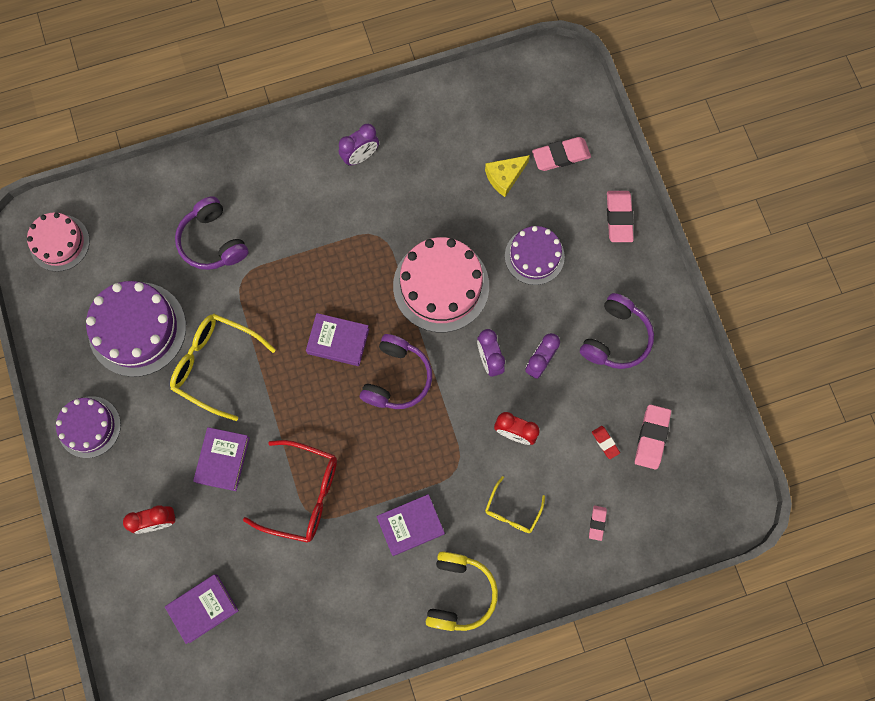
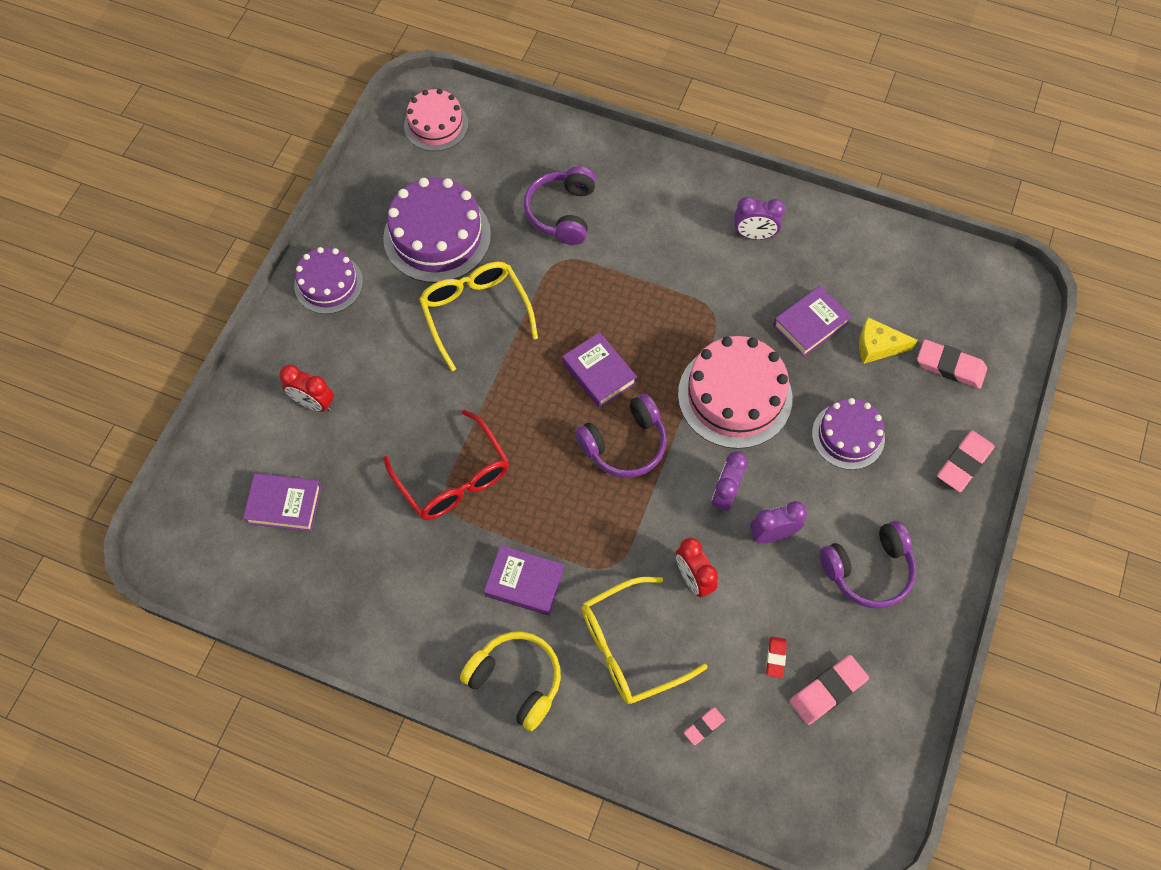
camera: 40 degrees right, 10 degrees down
purple book [193,427,250,491] -> purple book moved to [773,285,852,357]
yellow headphones [426,551,498,631] -> yellow headphones turned 105 degrees counterclockwise [460,631,561,731]
yellow glasses [485,476,545,533] -> yellow glasses [582,577,708,704], size x1.77

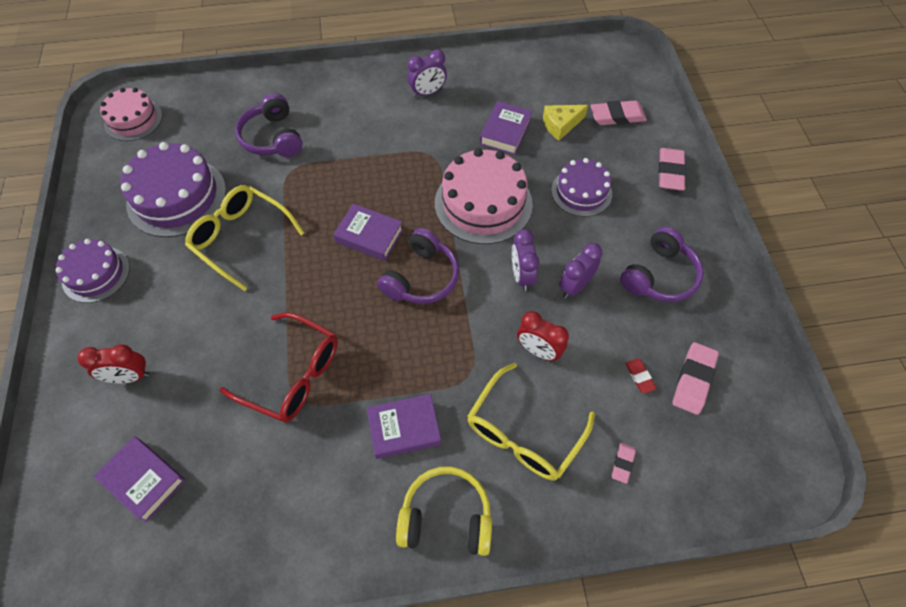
camera: 30 degrees left, 5 degrees down
purple book [243,473,322,531] -> purple book turned 60 degrees clockwise [93,436,185,522]

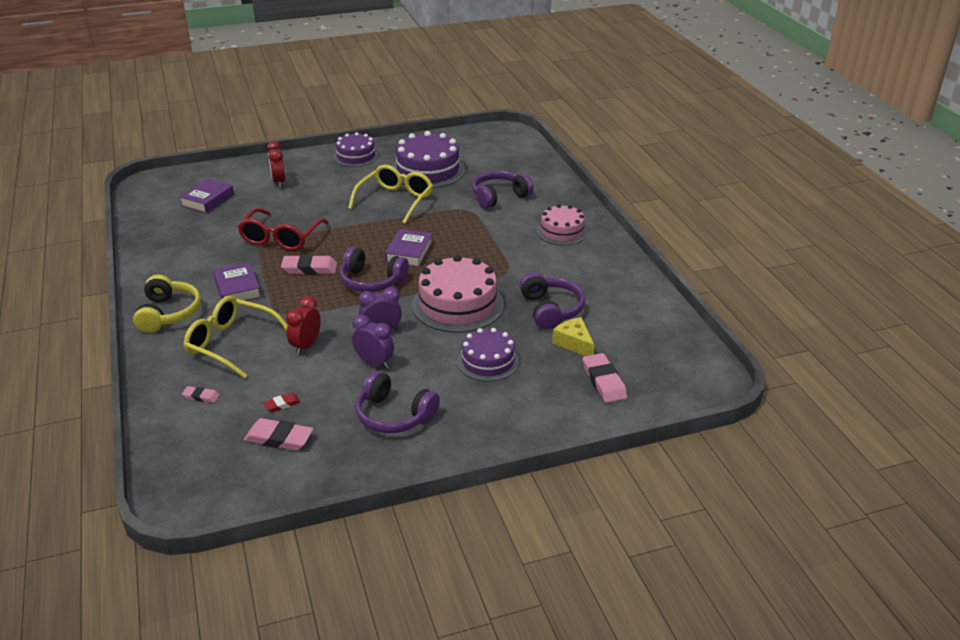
camera: 80 degrees right, 25 degrees down
pink cake [100,88,162,141] -> pink cake moved to [536,204,588,246]
purple clock [407,49,447,98] -> none
purple book [480,101,532,155] -> purple headphones [520,272,586,330]
pink eraser [659,148,686,191] -> pink eraser moved to [281,255,337,275]

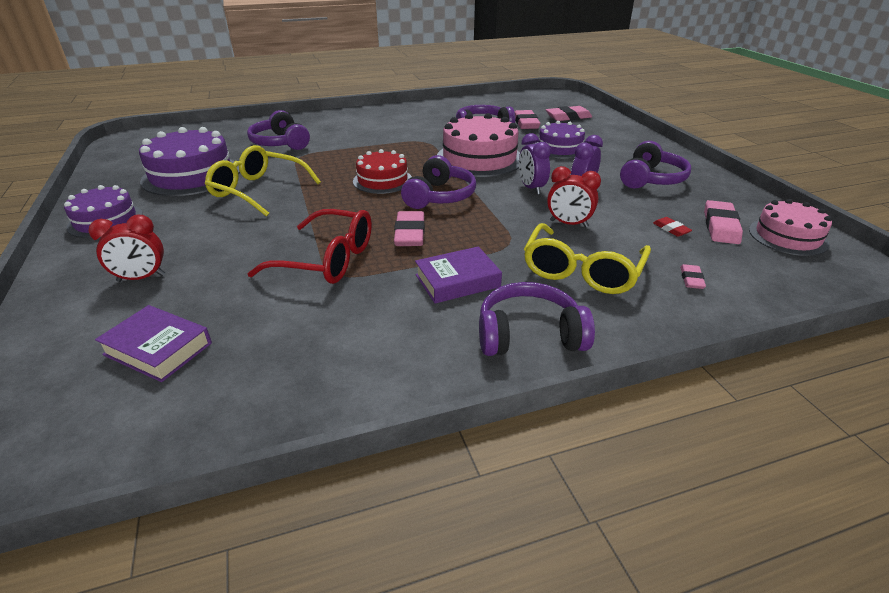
camera: 90 degrees left, 0 degrees up
yellow headphones [133,275,201,333] -> purple headphones [479,282,595,356]
purple book [385,229,432,267] -> red cake [353,149,412,194]
pink cake [536,204,588,246] -> pink cake moved to [749,199,832,256]
yellow cheese [552,317,595,356] -> pink eraser [515,110,540,129]

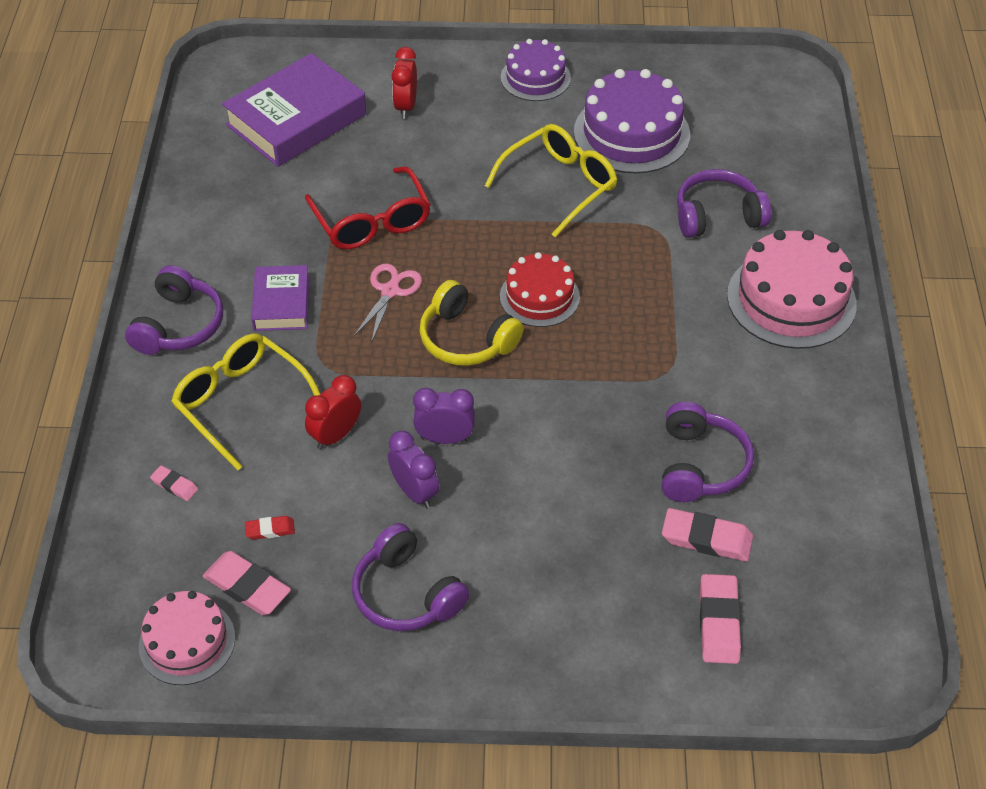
camera: 110 degrees right, 15 degrees up
purple book [95,305,212,382] -> purple book [222,53,367,167], size x1.79
red glasses [247,209,372,284] -> red glasses turned 60 degrees counterclockwise [305,167,431,249]
pink eraser [394,211,425,246] -> pink scissors [353,263,422,343]
purple headphones [401,155,476,209] -> yellow headphones [419,280,524,366]
pink cake [437,113,520,177] -> pink cake moved to [727,230,857,349]
purple cake [535,121,585,159] -> none

